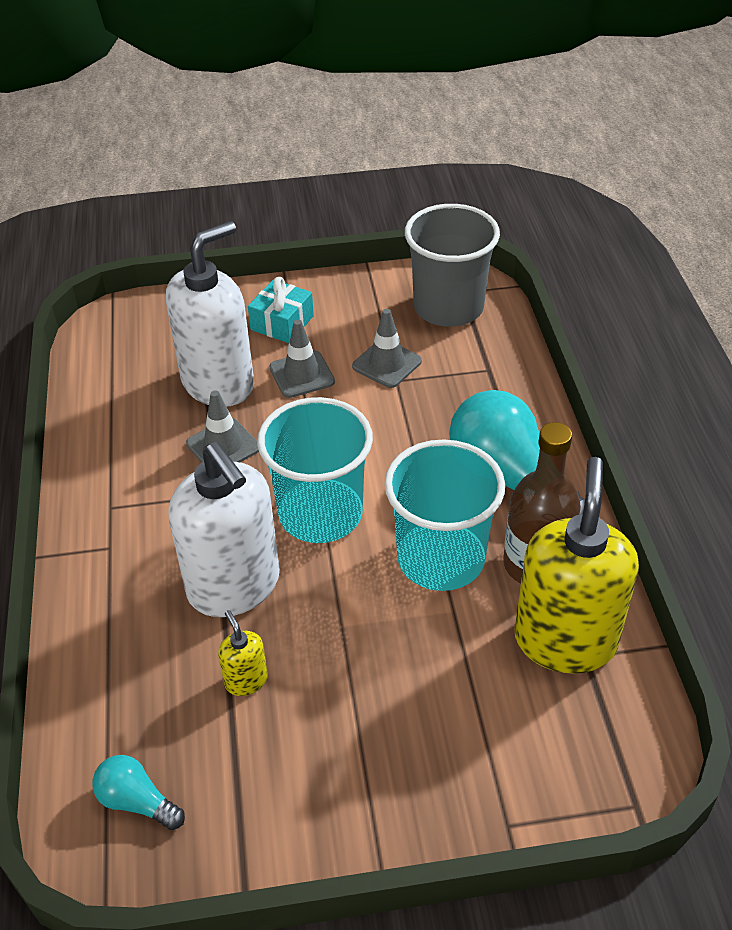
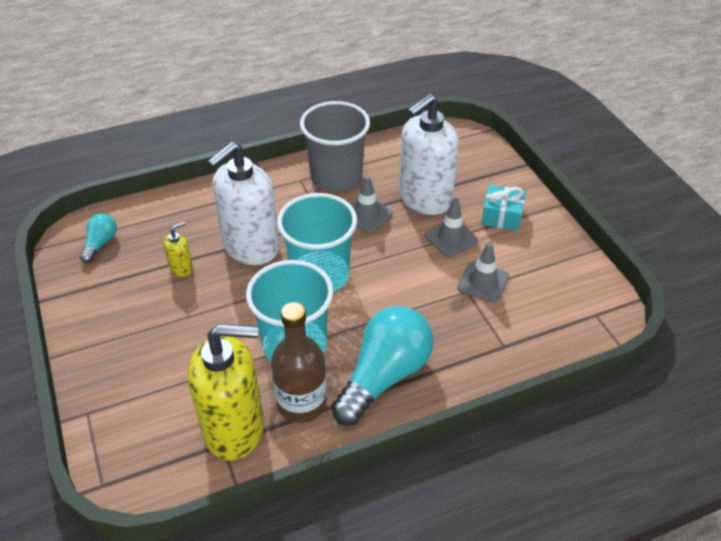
camera: 75 degrees right, 0 degrees up
white soap dispenser [166,221,254,407] -> white soap dispenser turned 105 degrees clockwise [399,94,459,215]
grey cup [405,204,500,327] -> grey cup moved to [300,101,370,192]

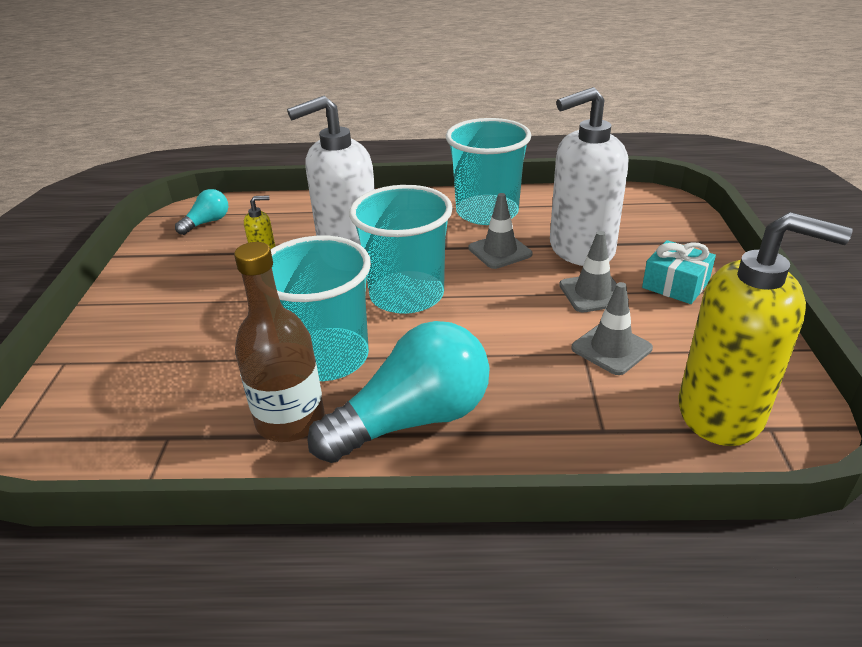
camera: 25 degrees right, 10 degrees down
yellow soap dispenser [188,324,264,461] -> yellow soap dispenser moved to [679,212,852,446]
grey cup [300,101,370,192] -> turquoise cup [446,118,531,225]

